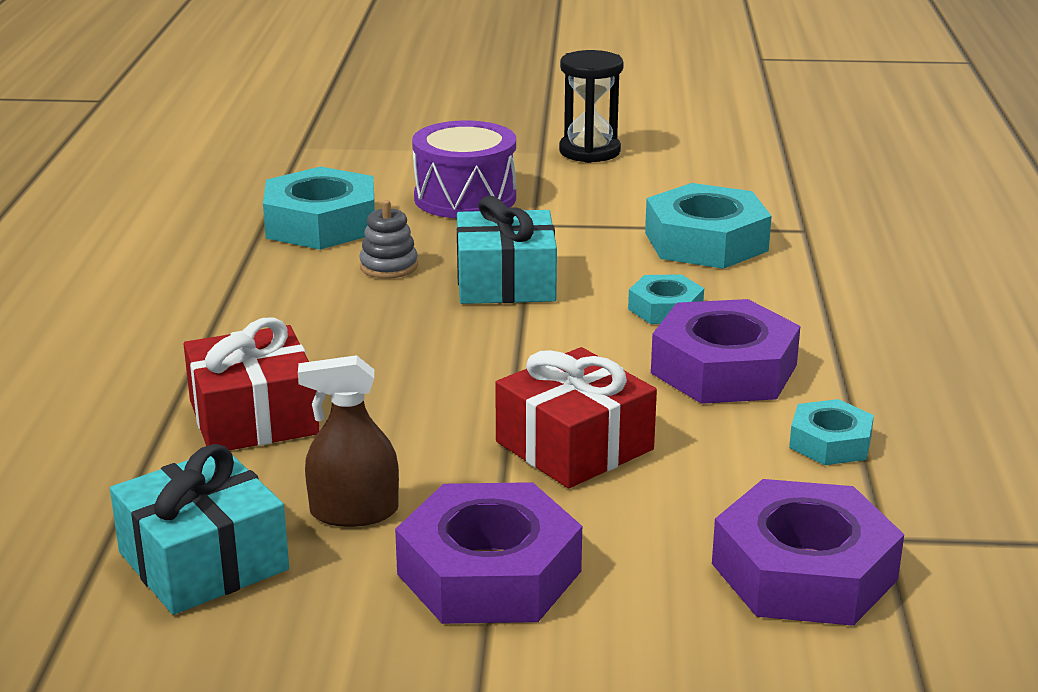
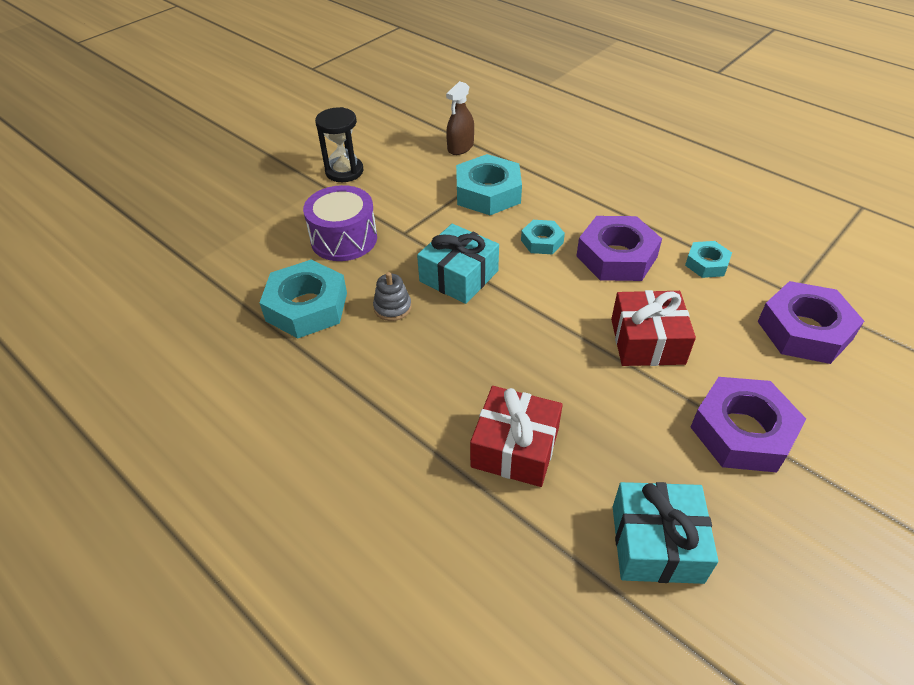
camera: 50 degrees left, 20 degrees up
brown spray bottle [298,355,399,527] -> brown spray bottle moved to [446,81,474,155]

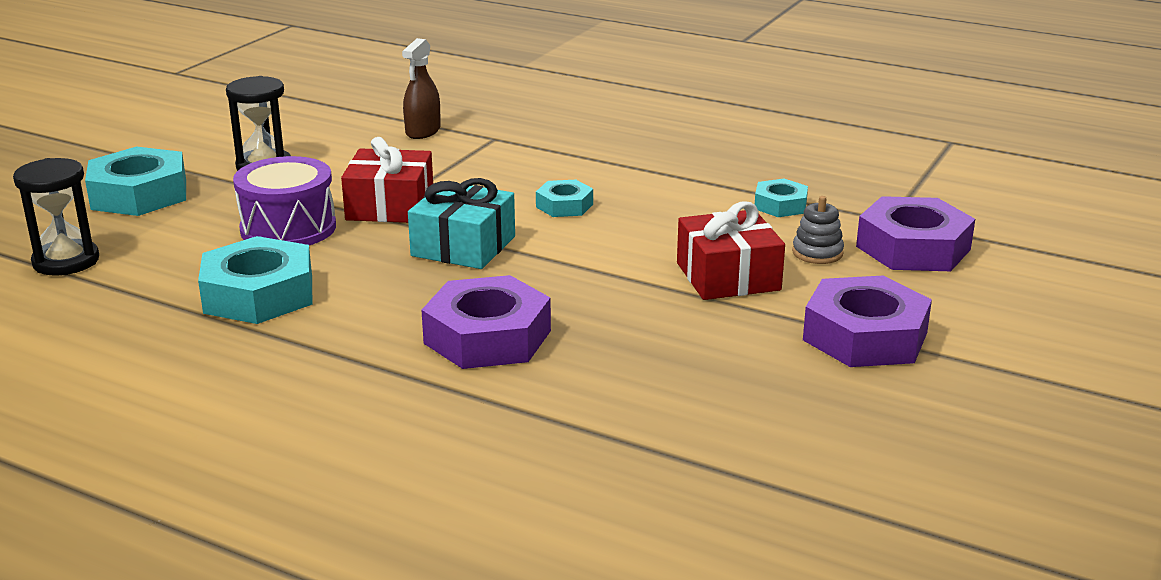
camera: 15 degrees left, 20 degrees down
grey stacking toy [373,272,412,321] -> grey stacking toy moved to [792,196,844,264]
turquoise nut [456,154,522,215] -> turquoise nut moved to [85,147,186,216]
red gift [470,386,563,487] -> red gift moved to [341,137,433,223]
purple nut [576,216,662,281] -> purple nut moved to [421,275,551,369]
turquoise gift [613,482,718,584] -> none
none -> black hourglass [13,158,99,275]

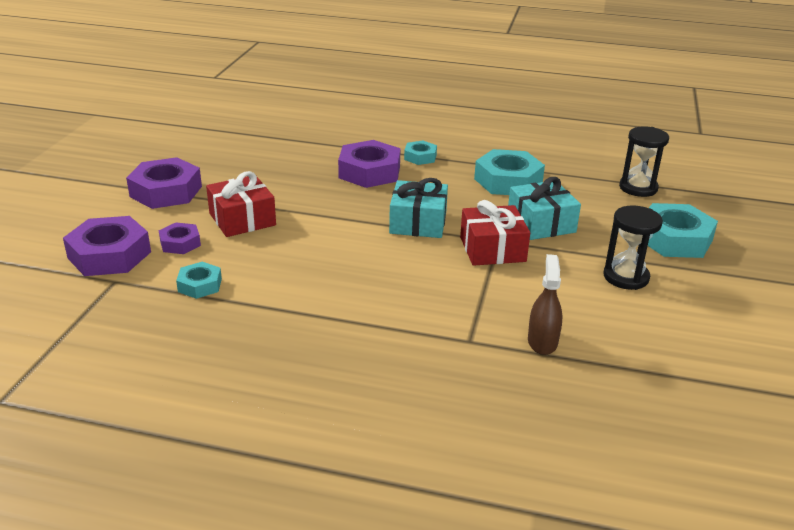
camera: 165 degrees right, 5 degrees up
purple drum [233,156,336,245] -> turquoise gift [508,177,581,240]
turquoise nut [536,180,593,217] -> turquoise nut moved to [404,141,437,165]
grey stacking toy [792,196,844,264] -> purple nut [159,222,201,254]

